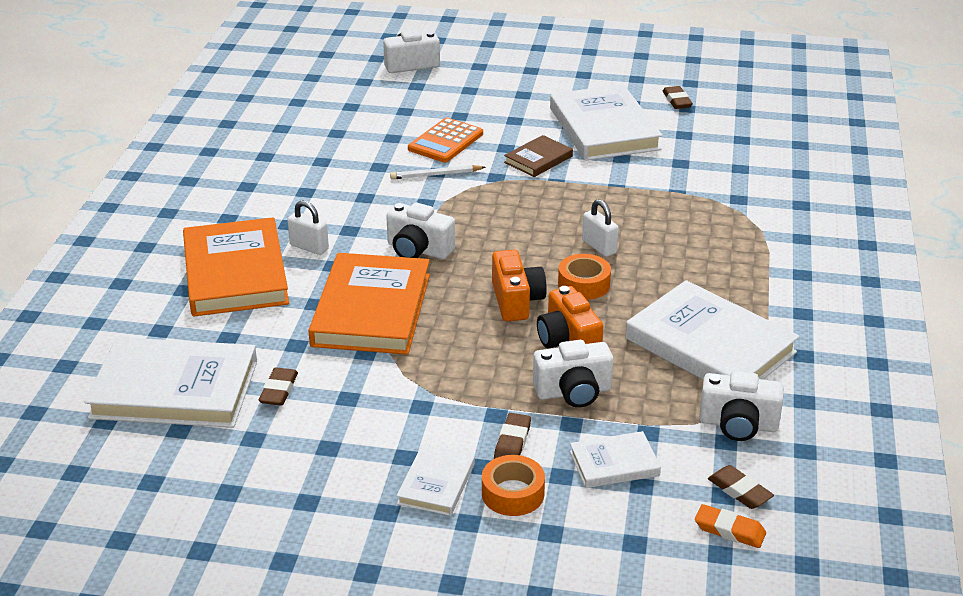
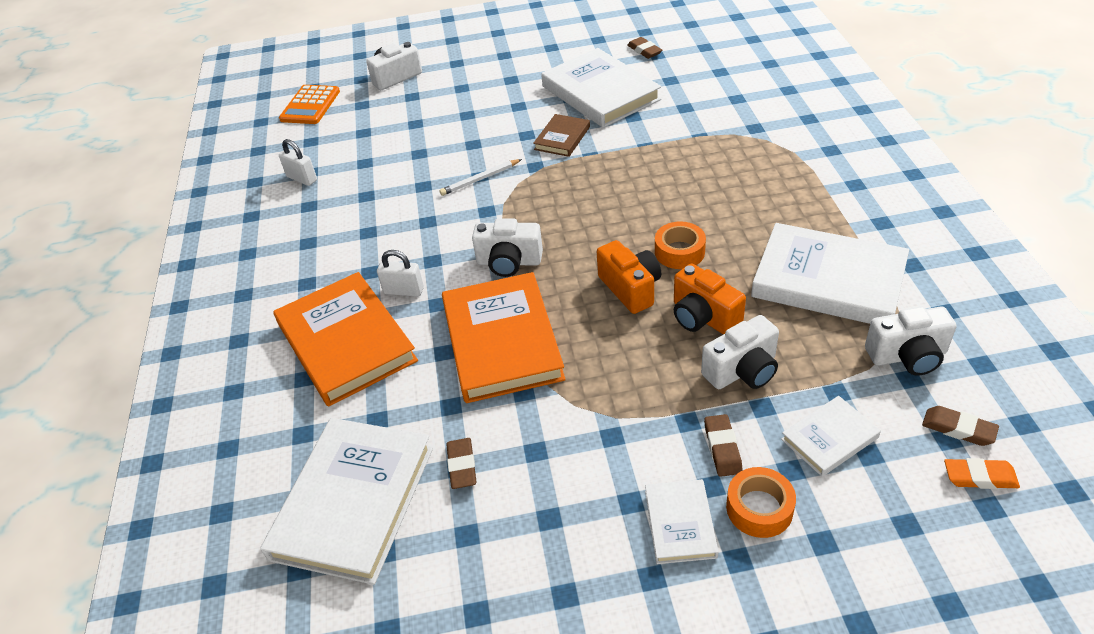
camera: 15 degrees left, 10 degrees up
white book [84,337,257,428] -> white book turned 60 degrees counterclockwise [260,418,433,585]
orange calculator [408,118,483,162] -> orange calculator moved to [279,85,340,124]
white padlock [582,199,619,257] -> white padlock moved to [279,139,317,186]

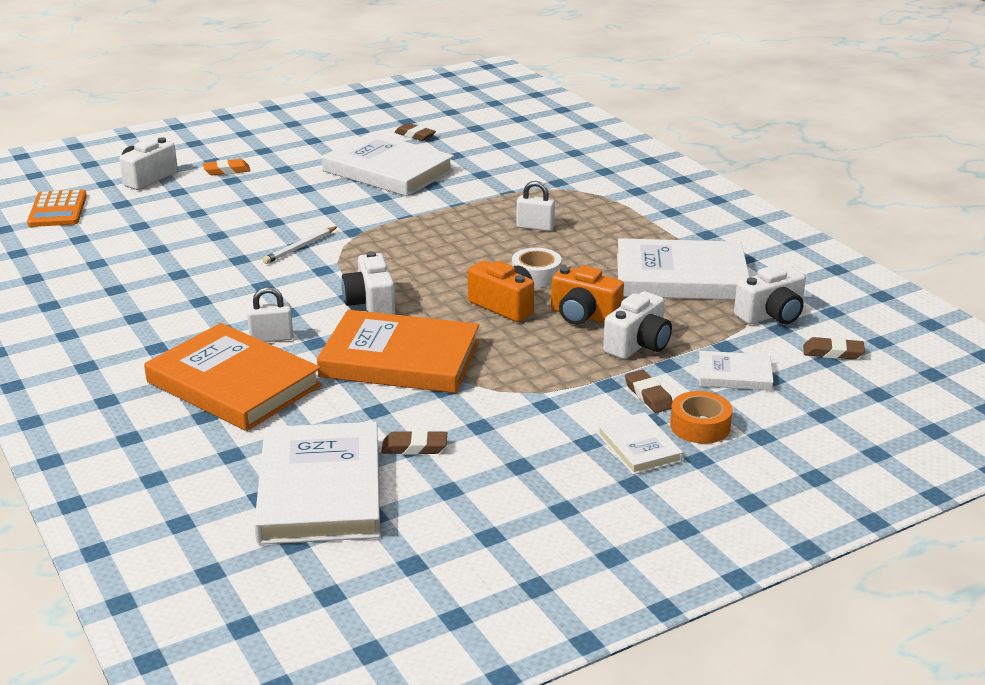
camera: 25 degrees left, 15 degrees down
white padlock [279,139,317,186] -> white padlock moved to [516,181,555,231]
orange book [442,272,566,403] -> orange book turned 45 degrees counterclockwise [317,310,479,393]
brown eraser [446,438,477,489] -> brown eraser turned 60 degrees counterclockwise [381,430,447,455]
white camera [472,218,543,277] -> white camera turned 90 degrees clockwise [341,251,396,315]
brown book [533,114,590,157] -> none
orange tape [655,221,706,269] -> white tape [512,248,562,288]
white book [781,396,881,477] -> white book turned 60 degrees clockwise [698,351,774,391]
orange eraser [944,458,1020,489] -> orange eraser moved to [203,159,250,175]

